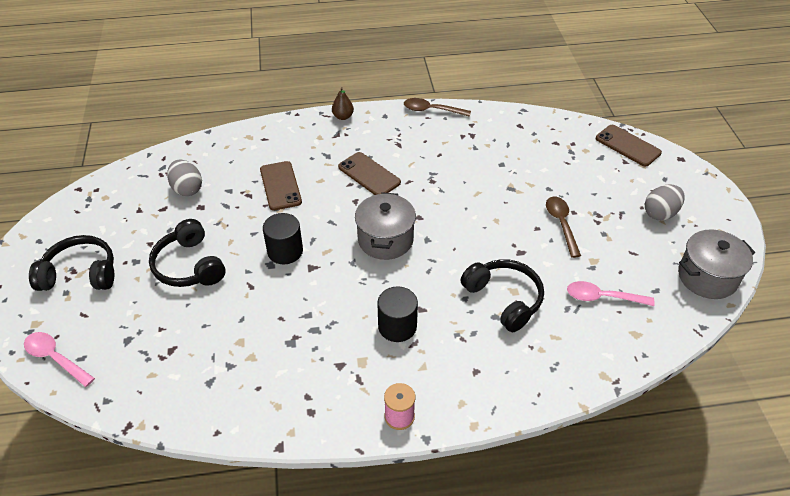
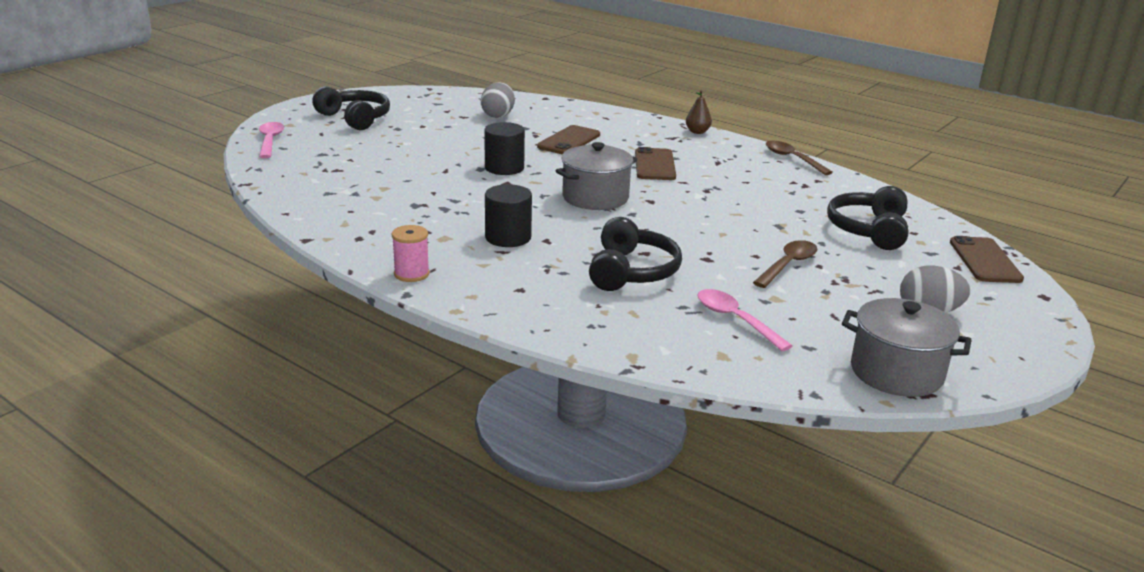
camera: 45 degrees right, 20 degrees down
black headphones [149,219,226,287] -> black headphones moved to [827,186,908,250]

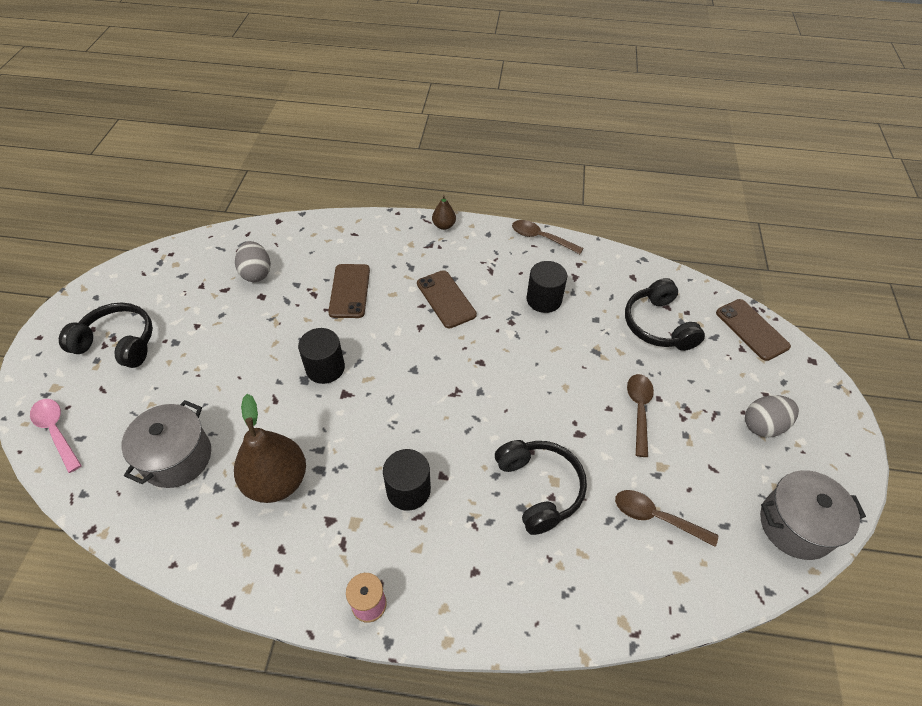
camera: 30 degrees left, 25 degrees up
grey pot [556,142,637,210] -> grey pot moved to [121,400,211,488]
pink spoon [698,289,793,351] -> brown spoon [615,490,718,547]
none -> brown pear [234,394,306,503]
none -> black cylinder [526,261,567,313]

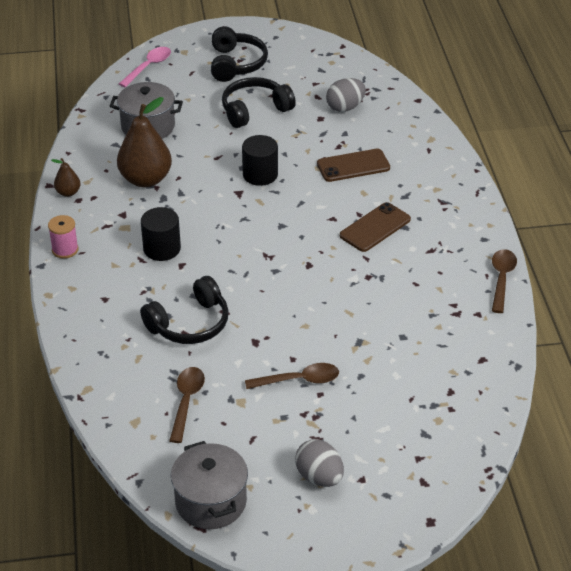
camera: 75 degrees right, 10 degrees down
brown pear [432,195,456,230] -> brown pear moved to [51,158,80,197]
black cylinder [526,261,567,313] -> none
black headphones [625,278,705,351] -> black headphones moved to [222,77,296,128]
brown phone [716,299,791,361] -> none

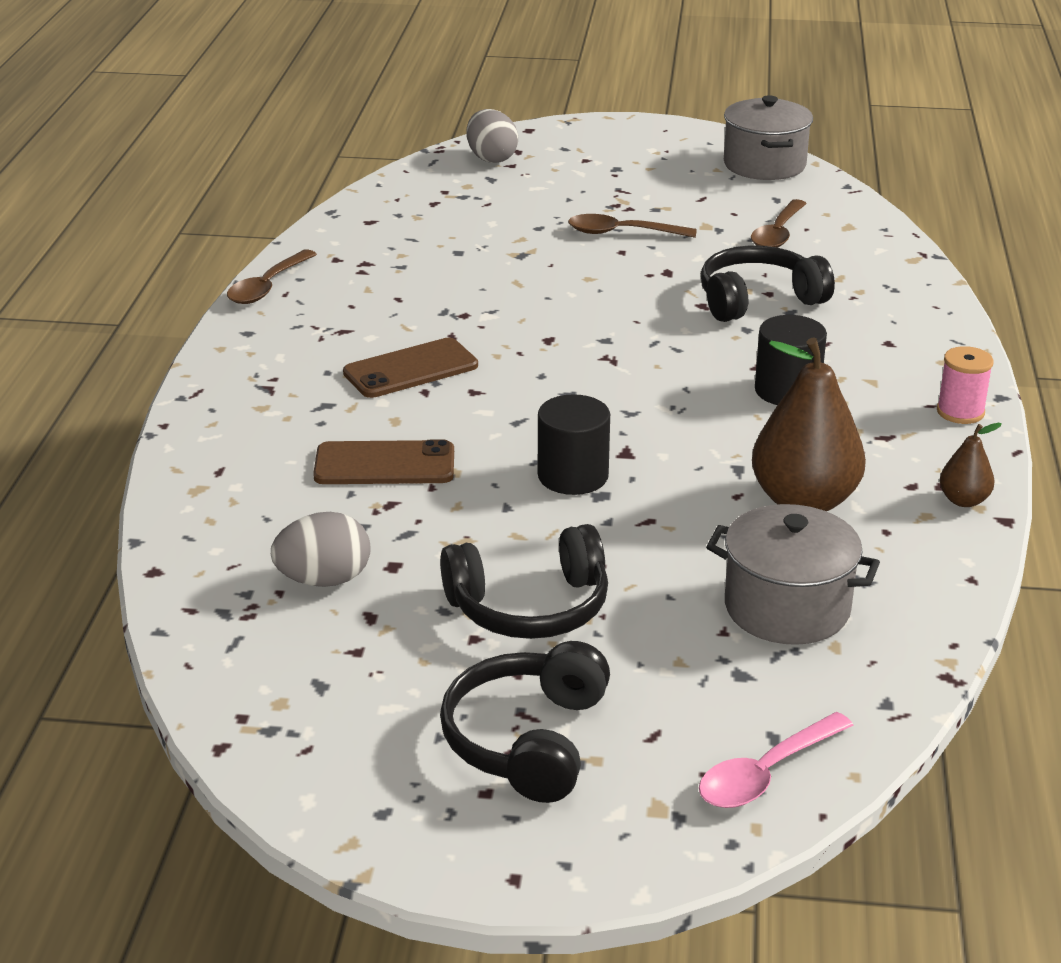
camera: 165 degrees left, 10 degrees down
grey egg [295,439,344,487] -> grey egg moved to [467,109,518,163]

